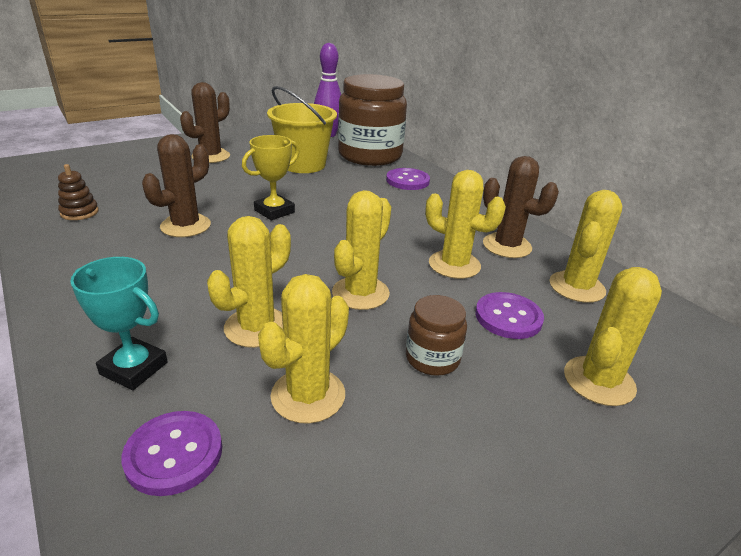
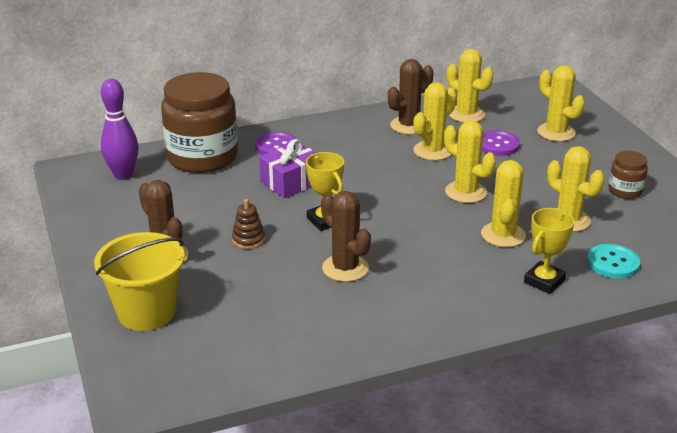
camera: 75 degrees left, 0 degrees up
brown stacking toy [58,164,99,220] -> brown stacking toy moved to [232,199,265,249]
turquoise trophy [70,257,168,390] -> yellow trophy [524,208,575,294]
purple button [121,411,222,496] -> turquoise button [587,244,640,279]
yellow cactus [207,216,291,348] -> yellow cactus turned 45 degrees clockwise [481,160,526,247]
yellow bucket [267,86,337,173] -> yellow bucket moved to [94,232,185,331]
brown jar [406,295,467,376] -> brown jar moved to [608,151,648,199]
none -> purple gift [259,139,315,198]

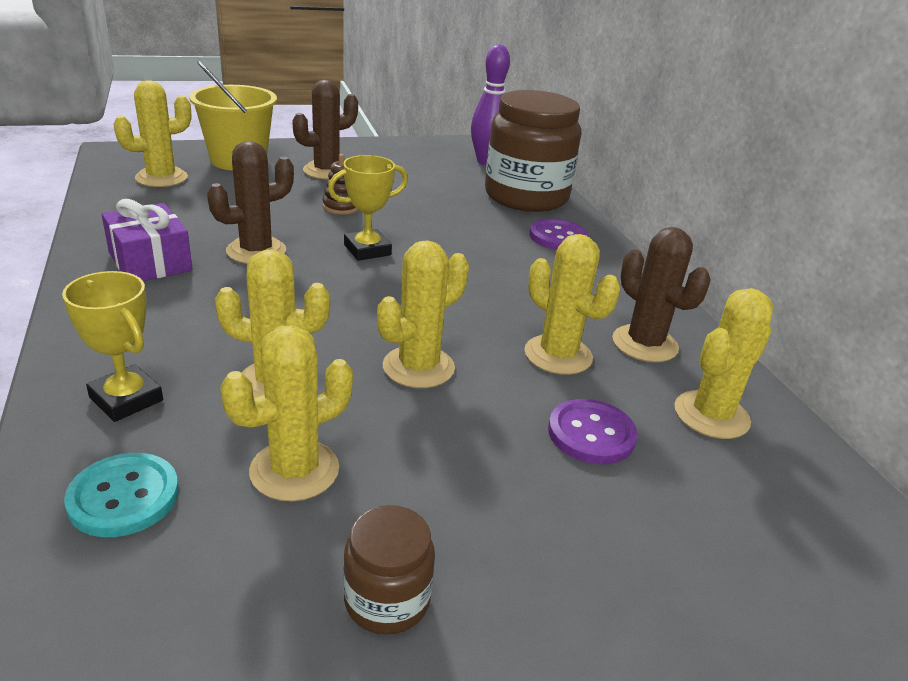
camera: 90 degrees right, 0 degrees up
purple gift [259,139,315,198] -> purple gift moved to [101,199,193,281]
yellow cactus [537,65,585,141] -> yellow cactus moved to [113,80,191,187]

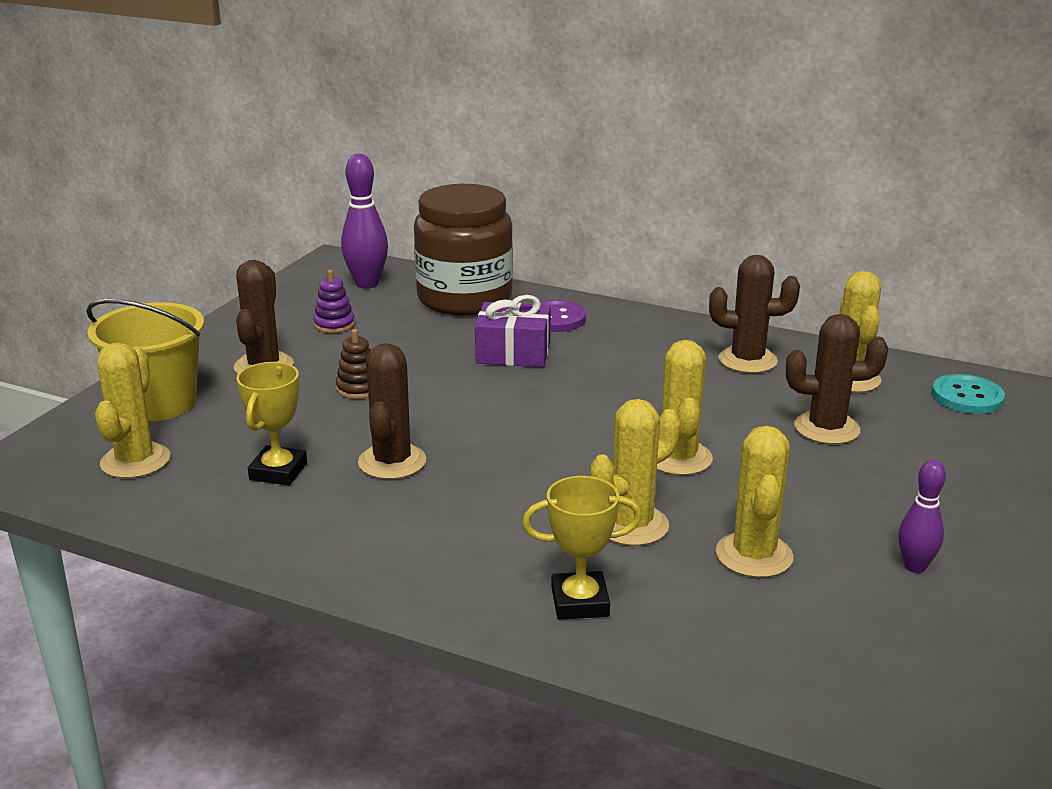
camera: 45 degrees left, 5 degrees down
turquoise button [64,453,179,537] -> turquoise button moved to [932,374,1005,414]
purple gift [101,199,193,281] -> purple gift moved to [475,295,551,367]
yellow trophy [328,155,408,261] -> yellow trophy moved to [236,362,307,486]
brown jar [343,505,435,635] -> purple bowling pin [899,460,946,573]
yellow cactus [524,234,620,375] -> none
purple button [548,399,638,464] -> brown cactus [786,314,888,444]
none -> purple stacking toy [314,270,355,333]

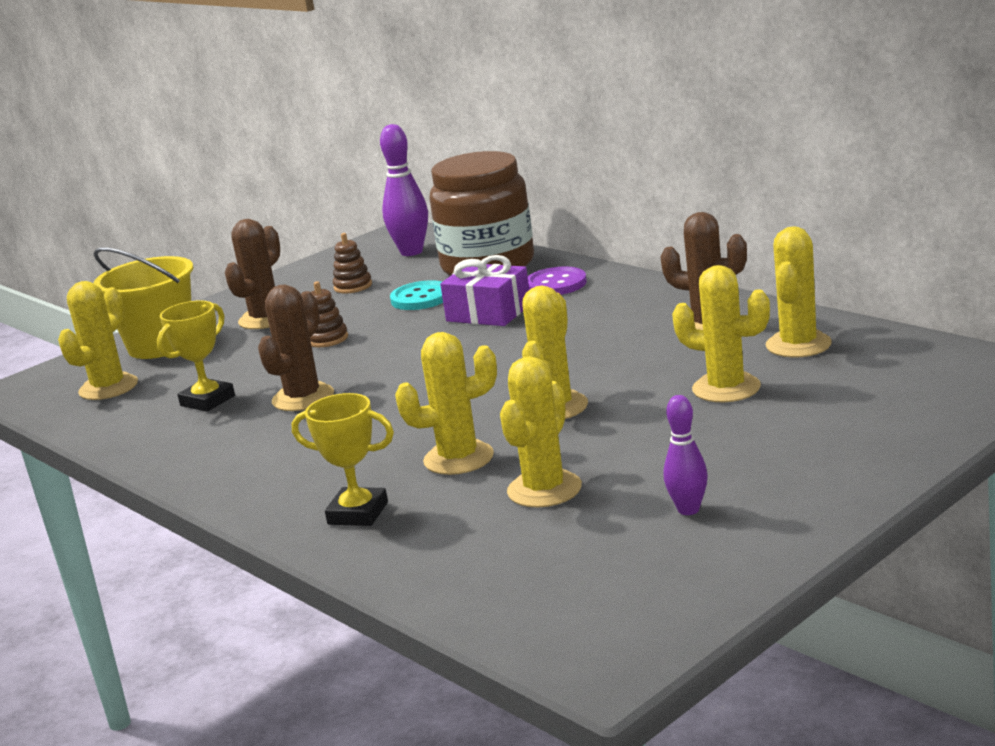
camera: 25 degrees right, 5 degrees down
purple stacking toy [314,270,355,333] -> brown stacking toy [333,233,372,293]
brown cactus [786,314,888,444] -> yellow cactus [672,265,770,402]
turquoise button [932,374,1005,414] -> turquoise button moved to [390,280,443,310]

